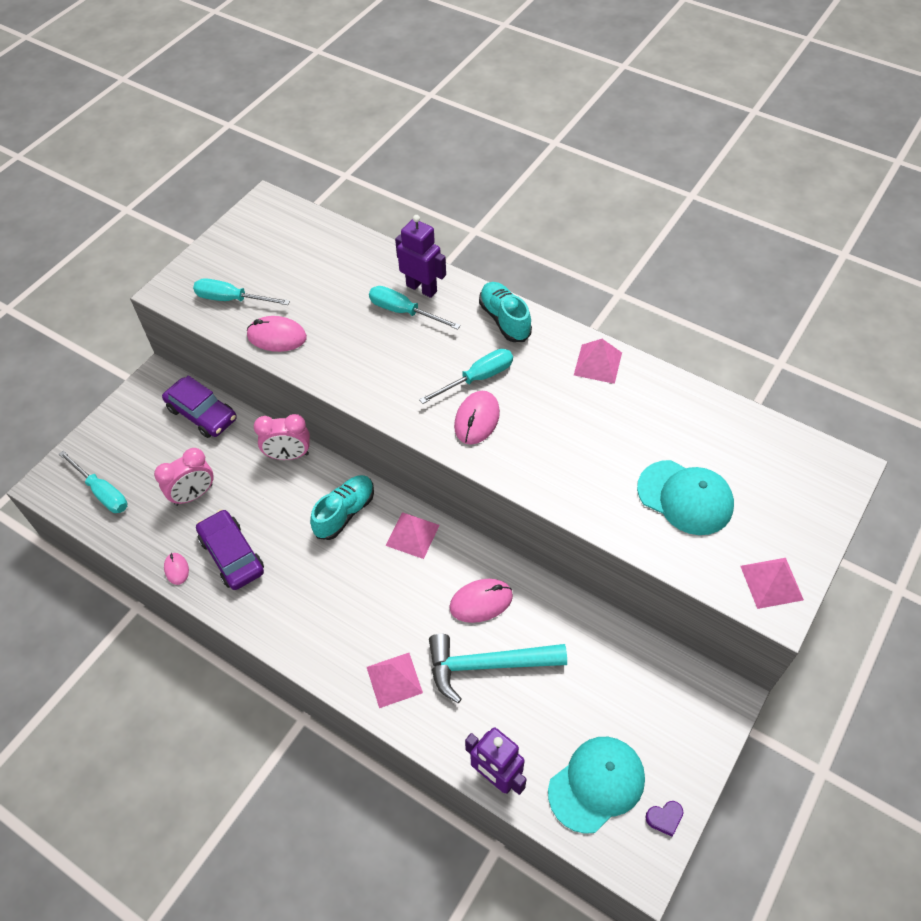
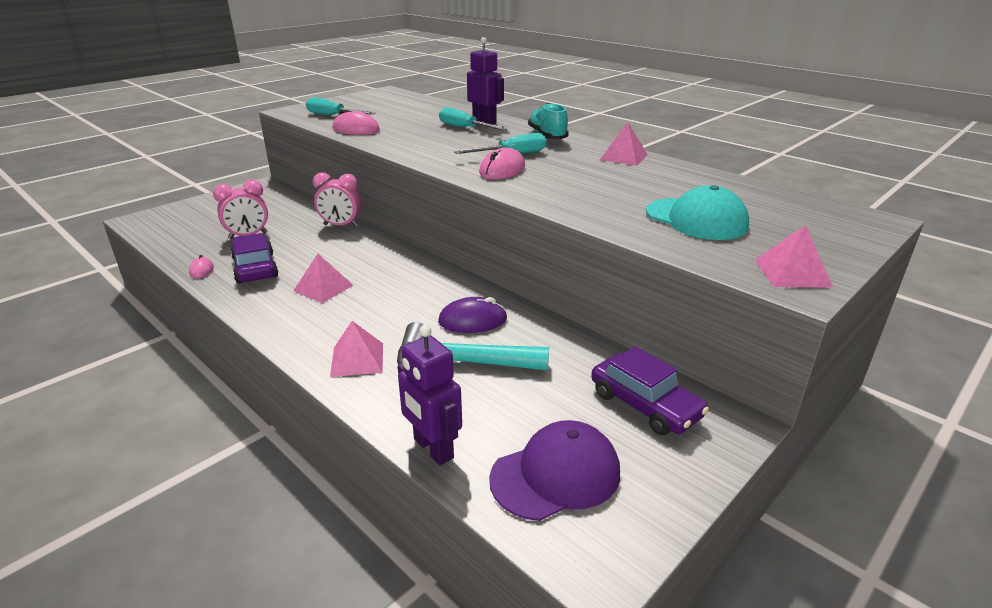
camera: 10 degrees right, 25 degrees down
turquoise screwdriver [59,450,127,513] -> none
purple car [162,375,237,438] -> purple car moved to [591,346,709,435]
turquoise shoe [310,475,374,540] -> none
pink pyramid [385,512,440,559] -> pink pyramid moved to [293,254,353,303]
pink mouse [449,579,513,623] -> purple mouse [438,297,507,333]
turquoise cap [548,737,645,834] -> purple cap [489,420,620,521]
purple heart [645,801,684,837] -> none

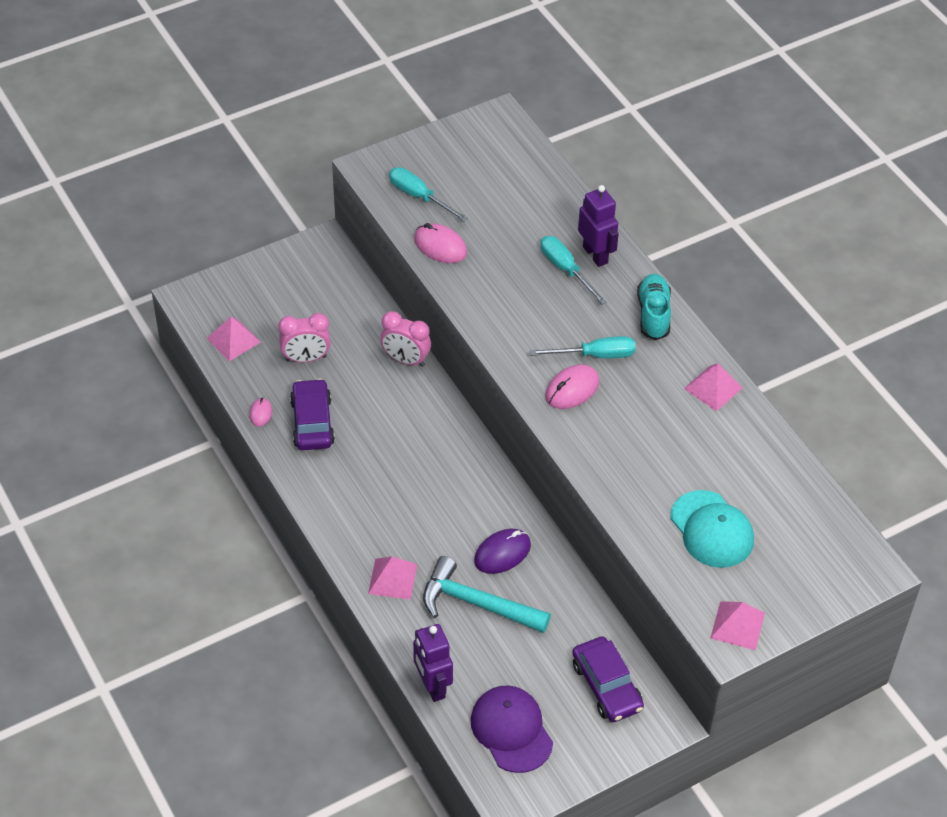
camera: 15 degrees right, 20 degrees up
pink pyramid [293,254,353,303] -> pink pyramid moved to [207,317,261,361]
purple mouse [438,297,507,333] -> purple mouse turned 45 degrees counterclockwise [474,529,531,574]
purple cap [489,420,620,521] -> purple cap turned 105 degrees counterclockwise [470,685,553,773]

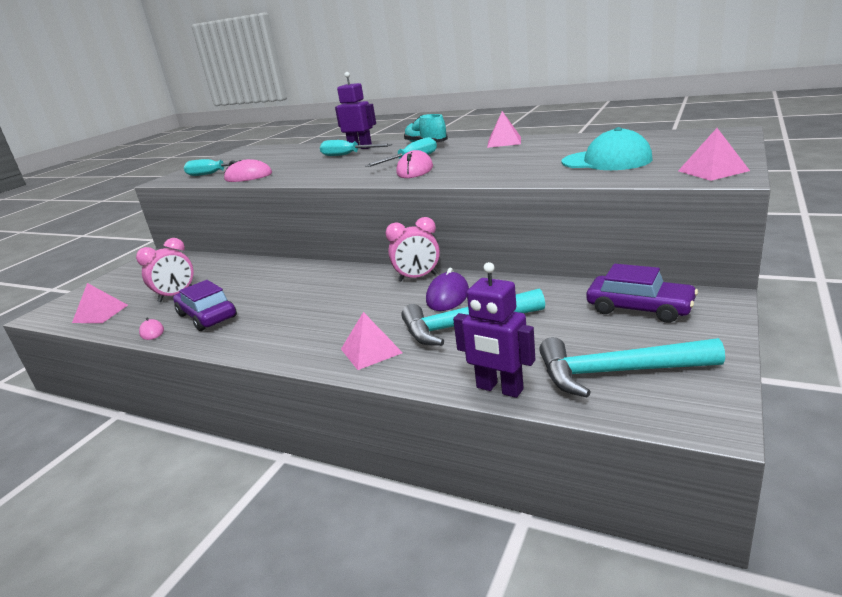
camera: 30 degrees left, 25 degrees down
pink clock [380,311,431,367] -> pink clock moved to [386,217,440,282]
purple cap [470,685,553,773] -> turquoise hammer [539,337,725,397]

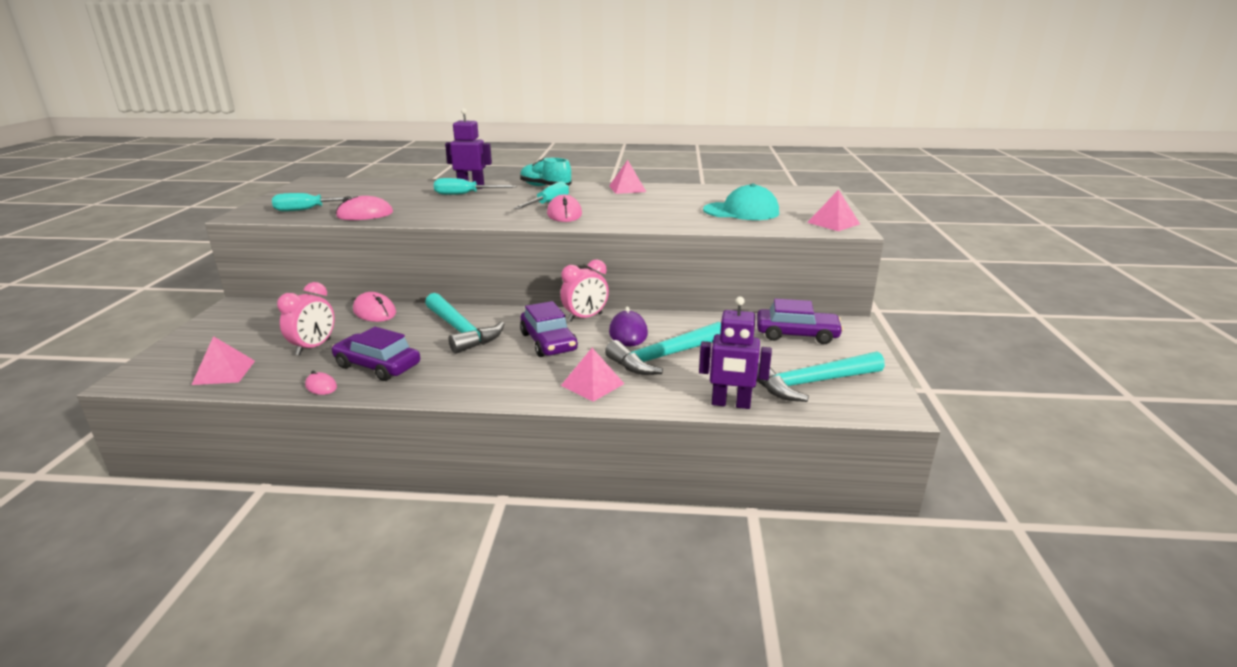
camera: 25 degrees left, 0 degrees up
none -> pink mouse [353,292,396,322]
none -> turquoise hammer [425,293,504,354]
none -> purple car [520,301,578,357]

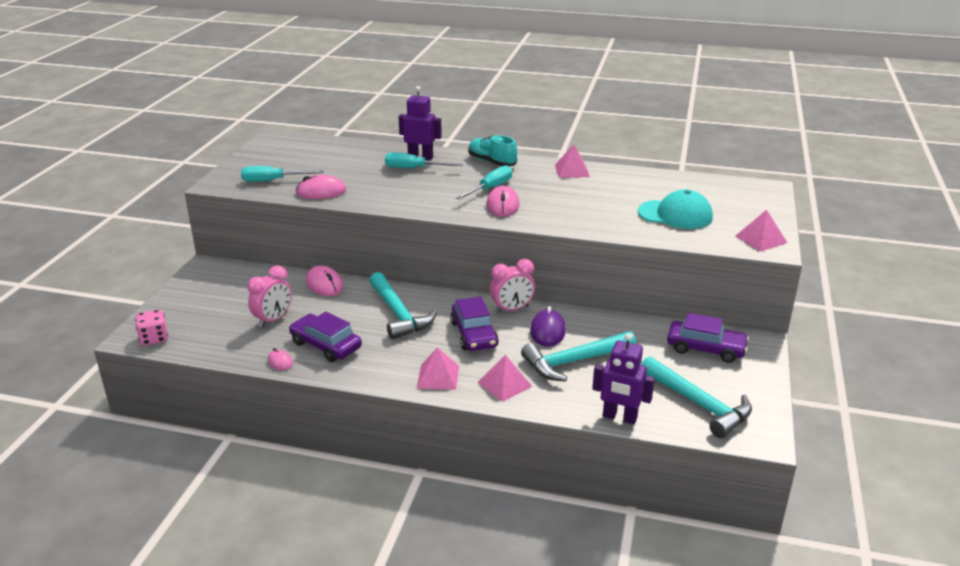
camera: 10 degrees right, 5 degrees up
pink pyramid [191,336,255,385] -> pink pyramid moved to [417,347,459,390]
turquoise hammer [757,351,885,402] -> turquoise hammer turned 120 degrees counterclockwise [641,356,752,438]
none -> pink dice [135,309,168,346]

